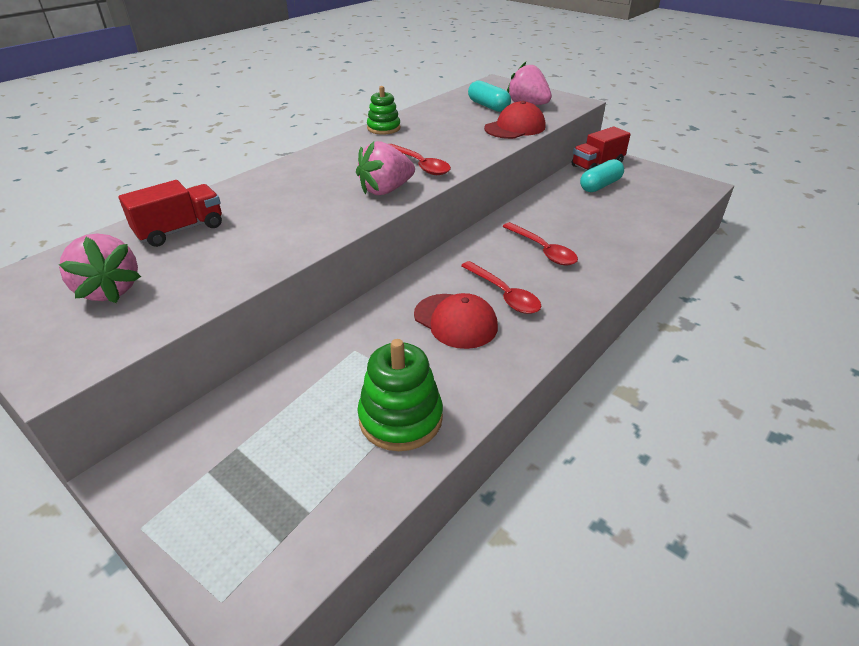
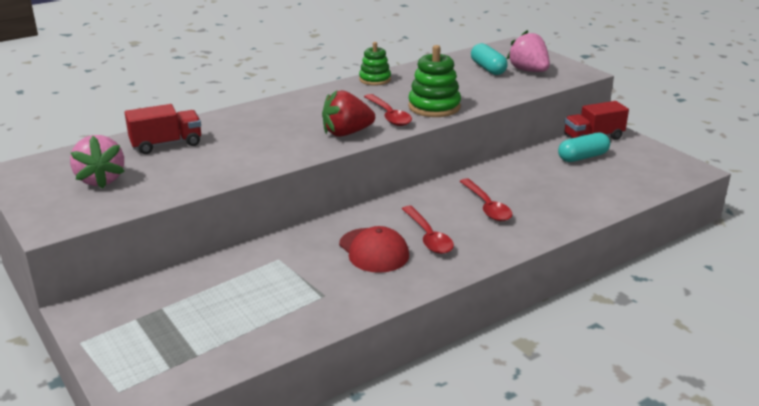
camera: 15 degrees right, 10 degrees down
pink strawberry [356,141,415,195] -> red strawberry [322,90,375,137]
green stacking toy [358,339,443,451] -> green stacking toy moved to [408,45,461,117]
red cap [484,101,545,139] -> none

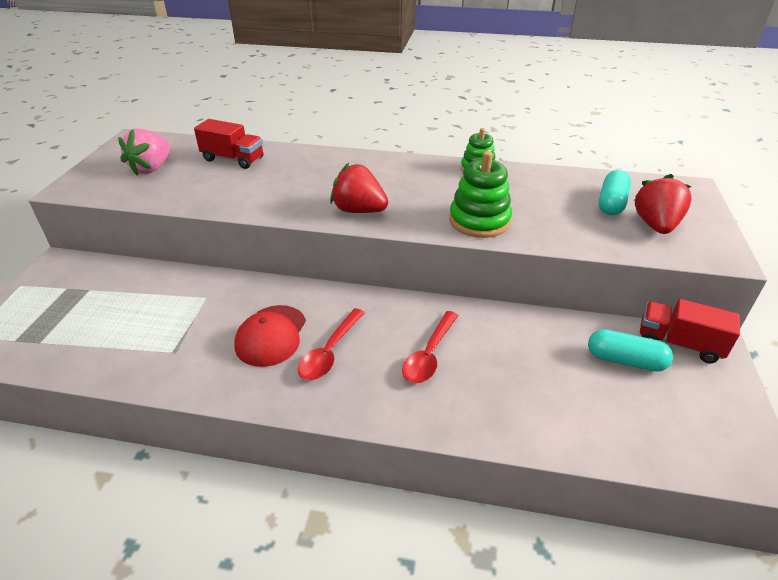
camera: 45 degrees right, 10 degrees up
red spoon [364,94,412,126] -> none
pink strawberry [507,30,550,72] -> red strawberry [634,174,692,234]

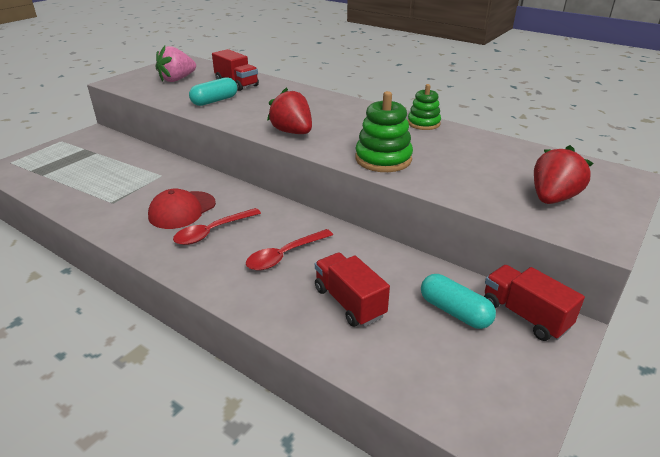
camera: 25 degrees right, 5 degrees down
turquoise capsule [599,170,631,215] -> turquoise capsule moved to [189,77,237,106]
none -> red truck [315,253,390,327]

